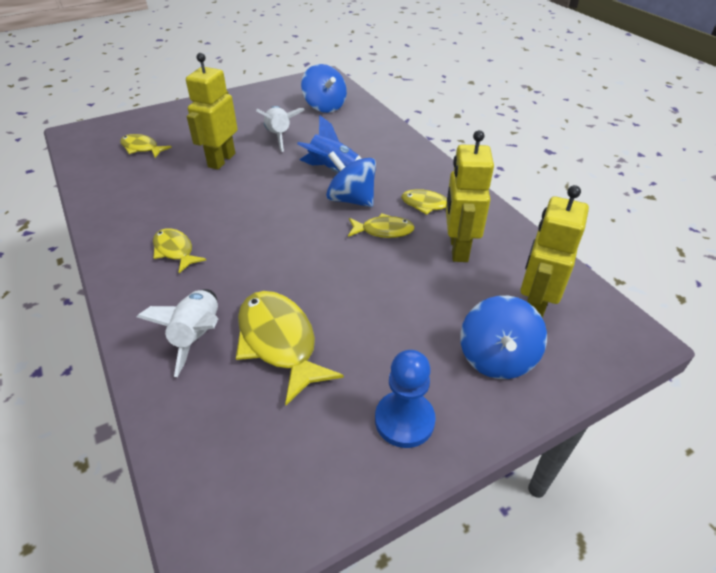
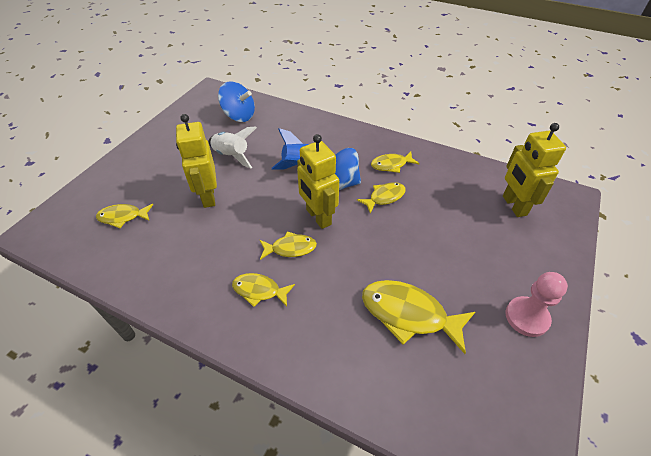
camera: 35 degrees left, 5 degrees up
white rocket [137,289,218,377] -> none
blue pawn [375,350,436,448] -> pink pawn [506,272,568,337]
yellow robot [446,130,494,262] -> yellow robot moved to [297,134,339,229]
blue spinning top [460,295,547,379] -> none
none -> yellow fish [260,231,317,260]

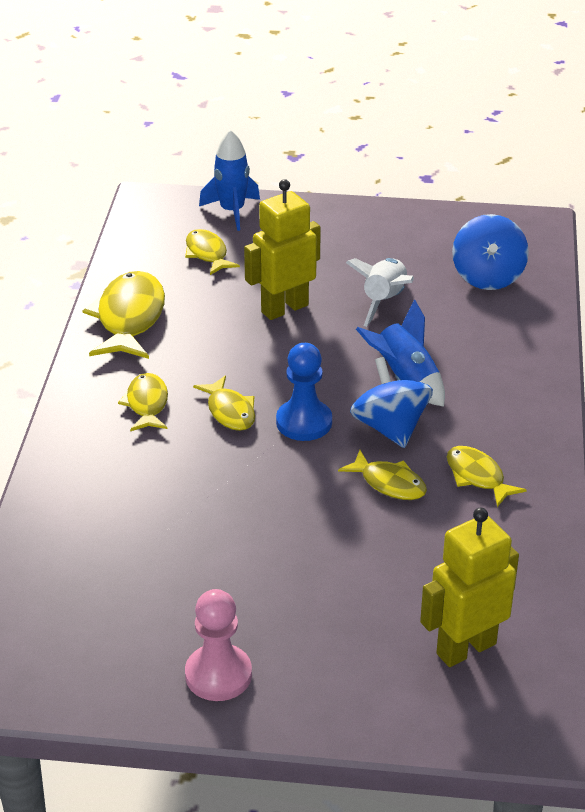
camera: 70 degrees right, 10 degrees down
yellow robot [297,134,339,229] -> blue pawn [276,343,332,441]
yellow fish [362,280,475,354] -> yellow fish moved to [82,271,165,359]
none -> blue rocket [199,130,260,231]

